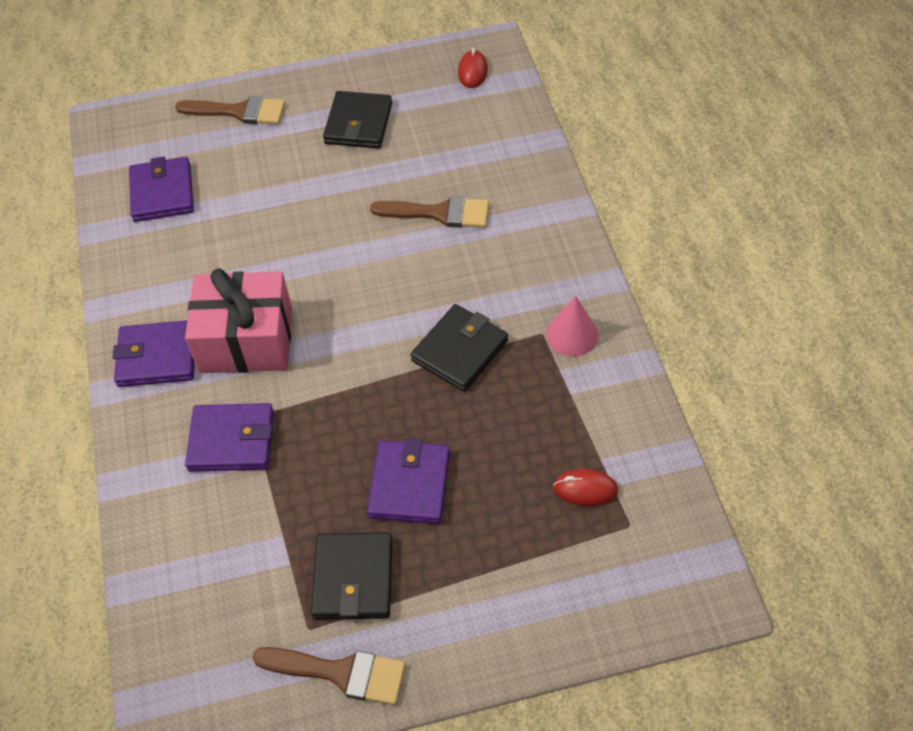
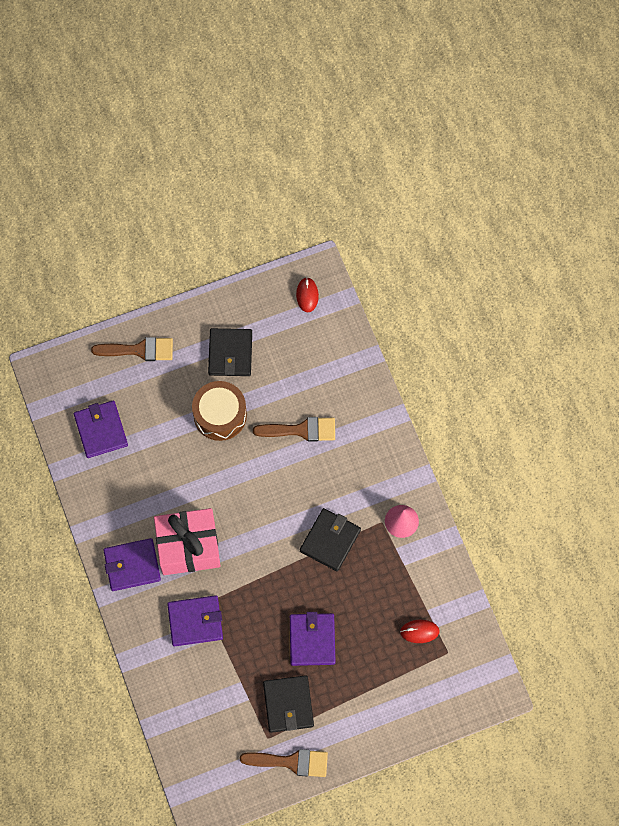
camera: 10 degrees left, 15 degrees up
none -> brown drum [192,381,247,441]

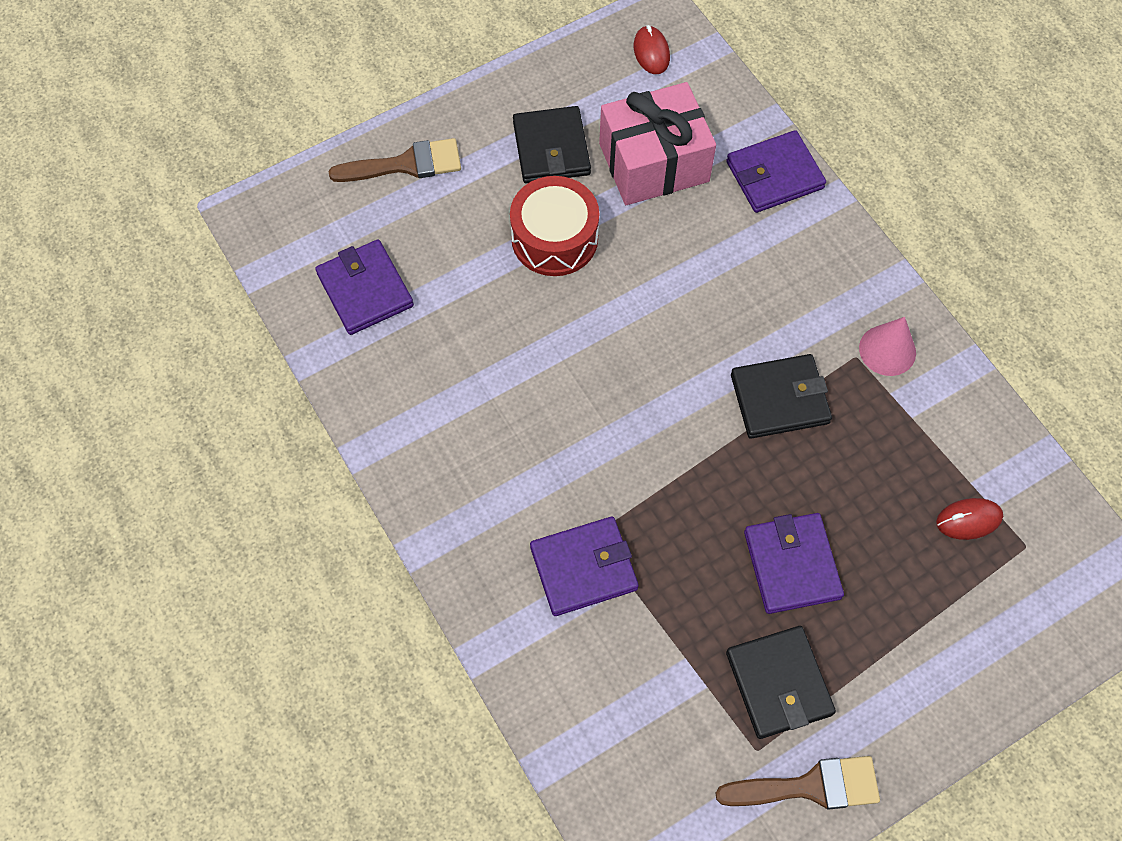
camera: 10 degrees left, 5 degrees down
purple wallet [103,538,161,591] -> purple wallet moved to [726,130,826,213]
pink gift [154,508,220,575] -> pink gift moved to [599,82,716,205]
brown drum [192,381,247,441] -> red drum [510,176,599,276]
brown brush [253,417,335,442] -> none
black wallet [300,508,361,571] -> black wallet turned 60 degrees clockwise [731,354,832,439]

